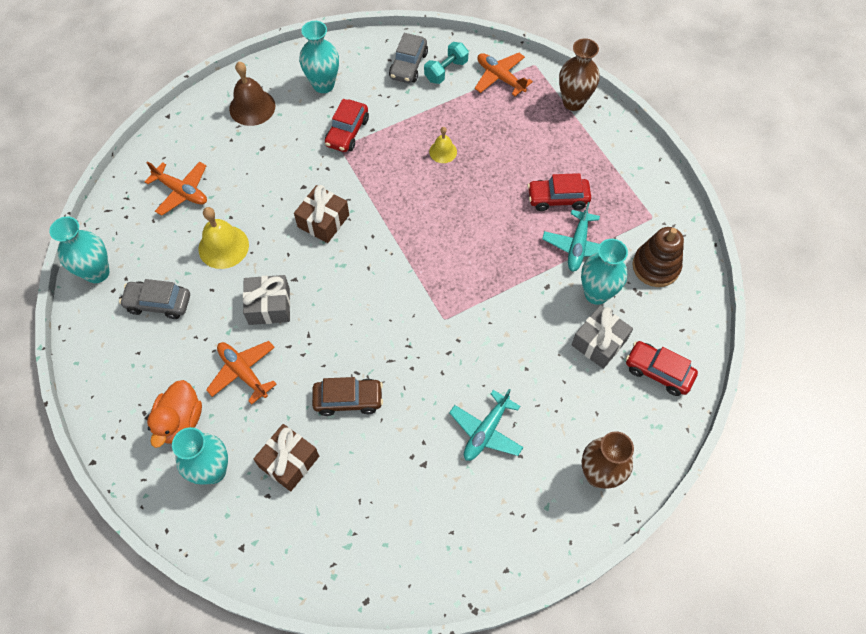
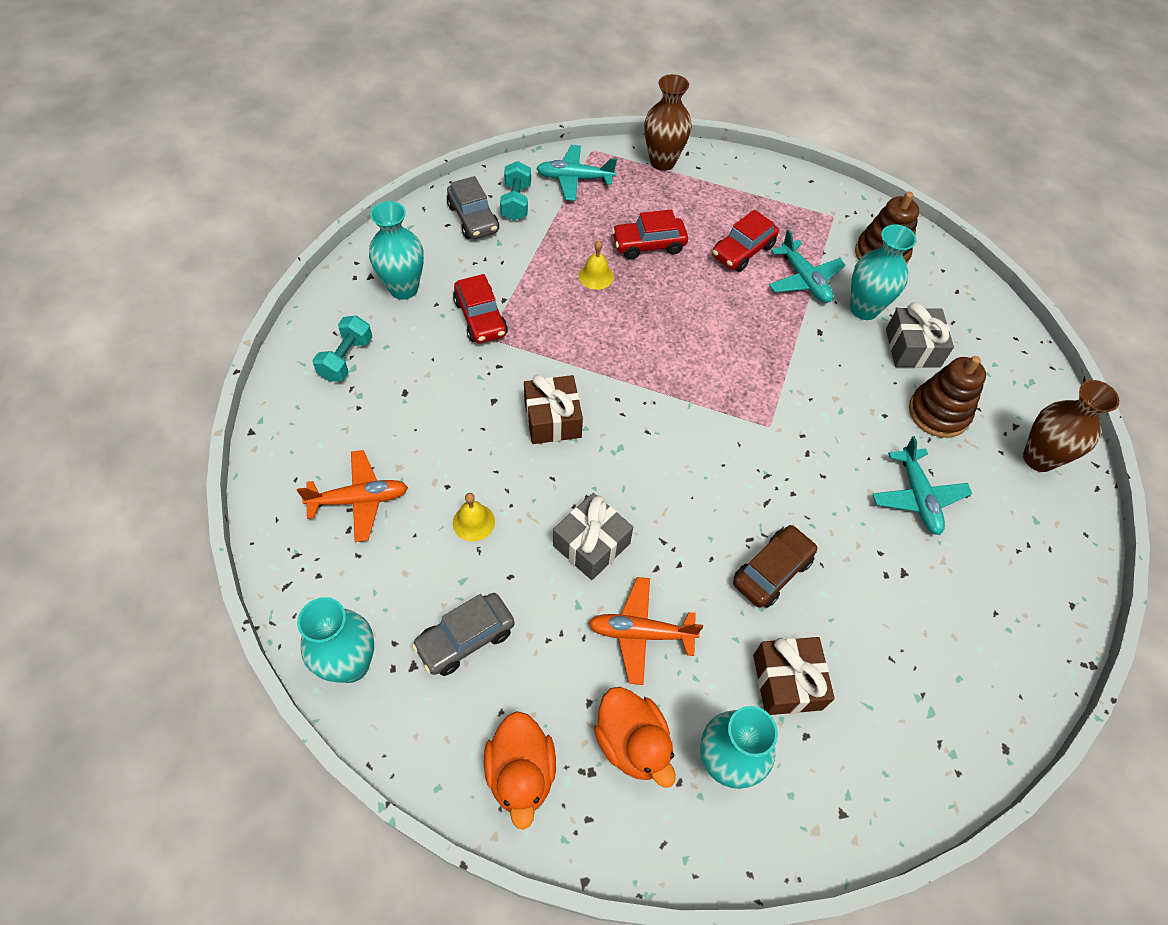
camera: 45 degrees left, 5 degrees down
yellow bell [199,207,249,269] -> yellow bell [453,493,495,542], size x0.59
brown bell [229,62,275,126] -> turquoise dumbbell [313,316,372,382]
orange plane [475,53,533,96] -> turquoise plane [536,145,617,201]
red car [626,341,698,396] -> red car moved to [612,209,688,259]
none -> orange duck [484,711,556,830]
none -> brown stacking toy [909,356,986,438]

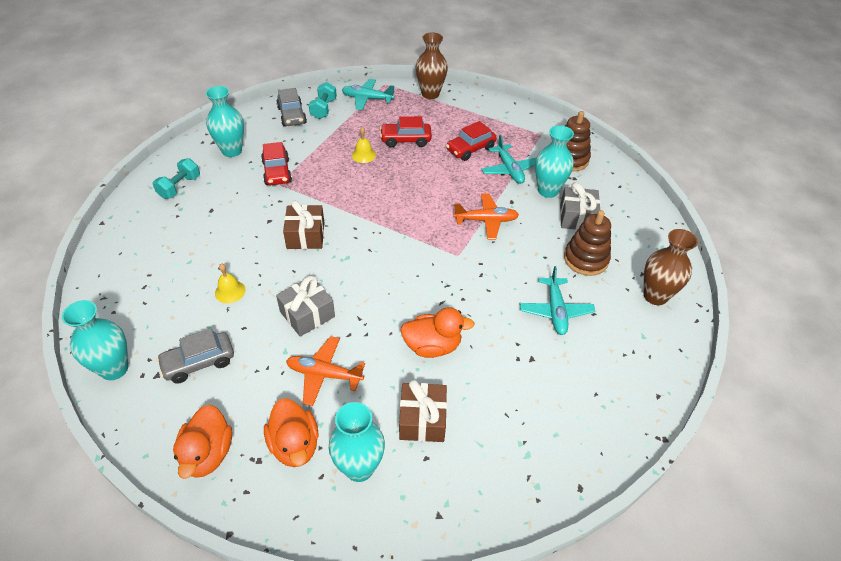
camera: 10 degrees right, 10 degrees down
orange plane [297,450,408,542] -> orange plane moved to [453,194,519,240]
brown car [733,525,818,608] -> orange duck [400,307,475,358]

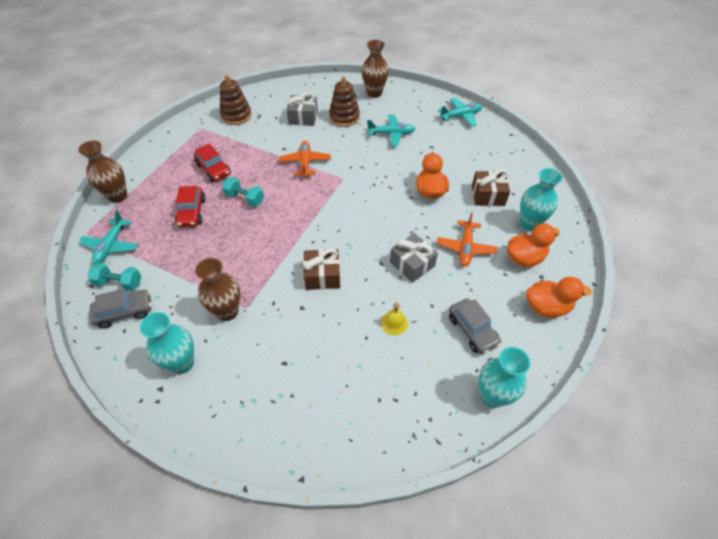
camera: 90 degrees left, 5 degrees up
turquoise dumbbell [153,158,200,199] -> turquoise dumbbell moved to [222,177,264,207]
red car [261,142,292,185] -> brown vase [195,258,240,321]
yellow bell [352,127,376,163] -> none
turquoise plane [481,135,536,184] -> turquoise plane moved to [438,98,483,127]
turquoise vase [535,125,574,198] -> none

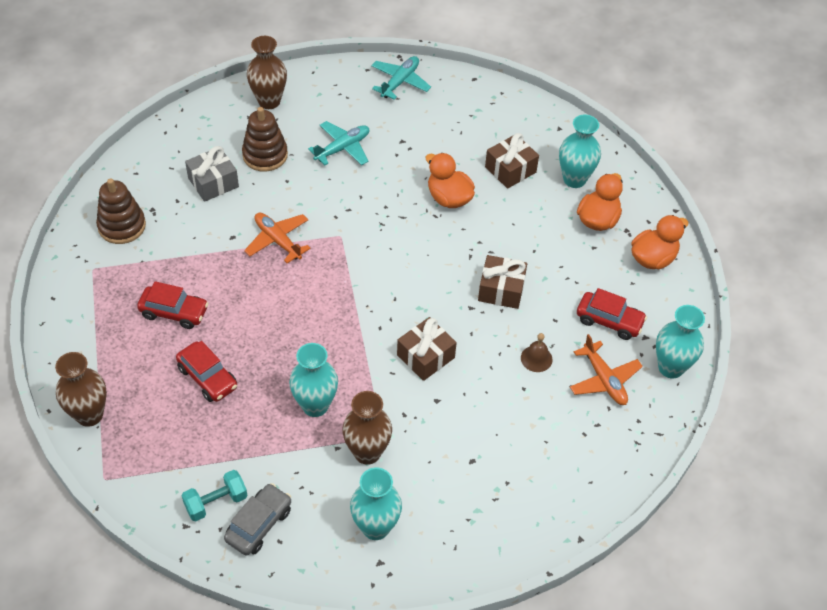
camera: 40 degrees left, 0 degrees up
turquoise plane [79,210,138,265] -> none
turquoise dumbbell [222,177,264,207] -> none
yellow bell [381,303,408,335] -> brown bell [521,333,553,372]
grey gift [390,233,438,283] -> brown gift [478,255,527,309]
orange plane [437,212,497,267] -> orange plane moved to [570,334,643,405]
grey car [449,299,502,354] -> red car [577,288,647,340]
none -> turquoise vase [289,343,338,417]

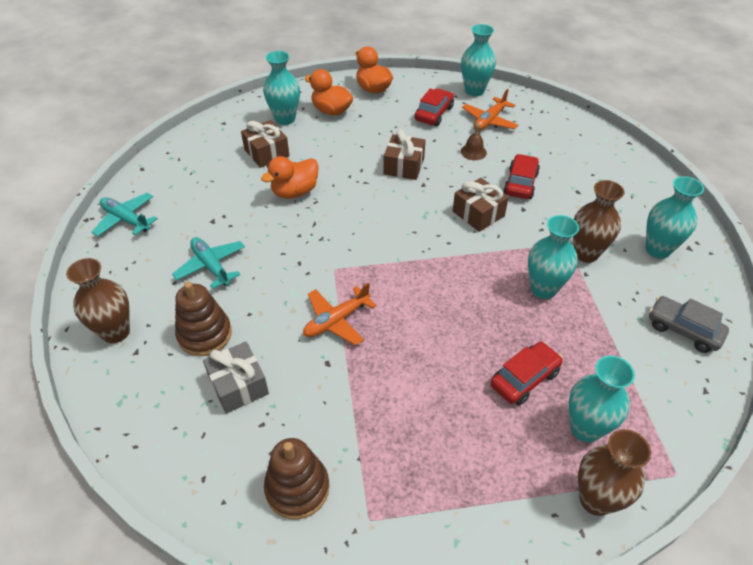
camera: 85 degrees left, 5 degrees down
red car [137,281,209,329] -> red car moved to [503,154,540,199]
turquoise dumbbell [181,470,247,522] -> none
orange plane [570,334,643,405] -> orange plane turned 150 degrees clockwise [462,89,518,131]
none -> turquoise vase [569,356,635,442]

